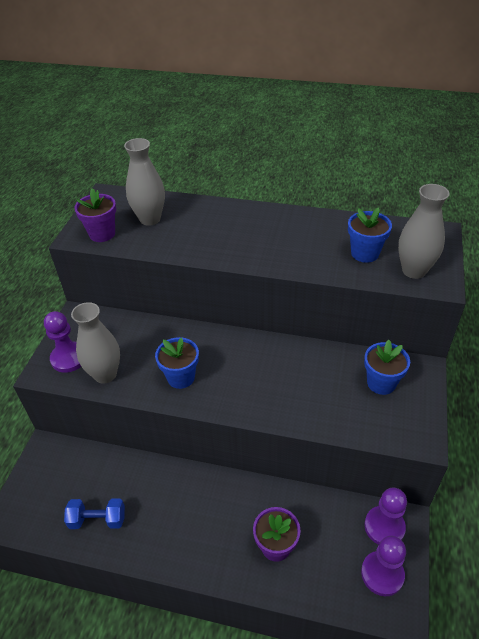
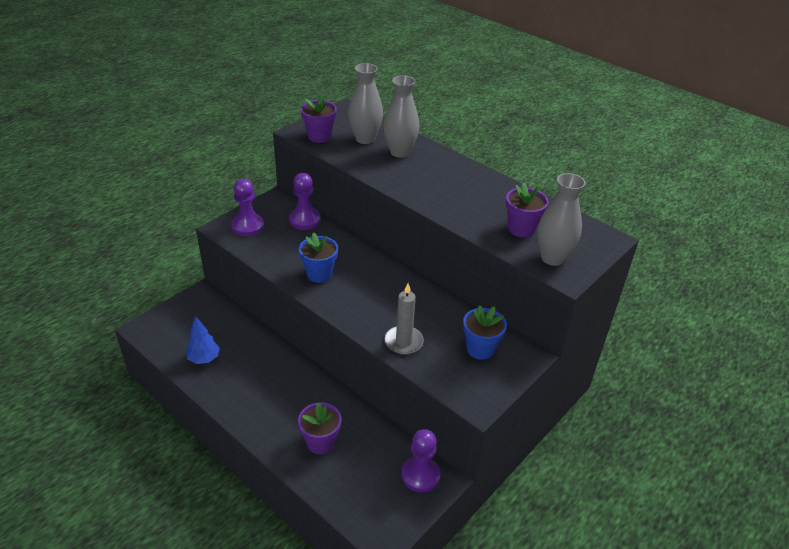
camera: 25 degrees right, 5 degrees down
blue dumbbell [64,498,125,529] -> blue tree [186,316,220,364]
grey vase [71,302,120,384] -> grey vase moved to [384,75,419,158]
blue flower pot [348,207,392,263] -> purple flower pot [506,182,549,237]
purple pawn [361,536,406,596] -> purple pawn moved to [289,173,321,230]
none -> grey candle [385,283,424,355]

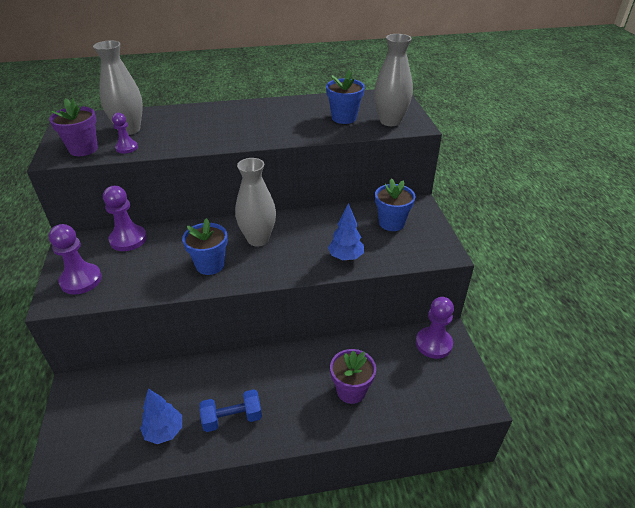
camera: 50 degrees left, 0 degrees up
grey vase [384,75,419,158] -> grey vase moved to [235,158,276,246]
grey candle [385,283,424,355] -> blue tree [328,203,364,260]
purple flower pot [506,182,549,237] -> blue flower pot [326,70,365,124]
none -> purple pawn [112,113,138,154]
none -> blue dumbbell [199,389,262,432]

